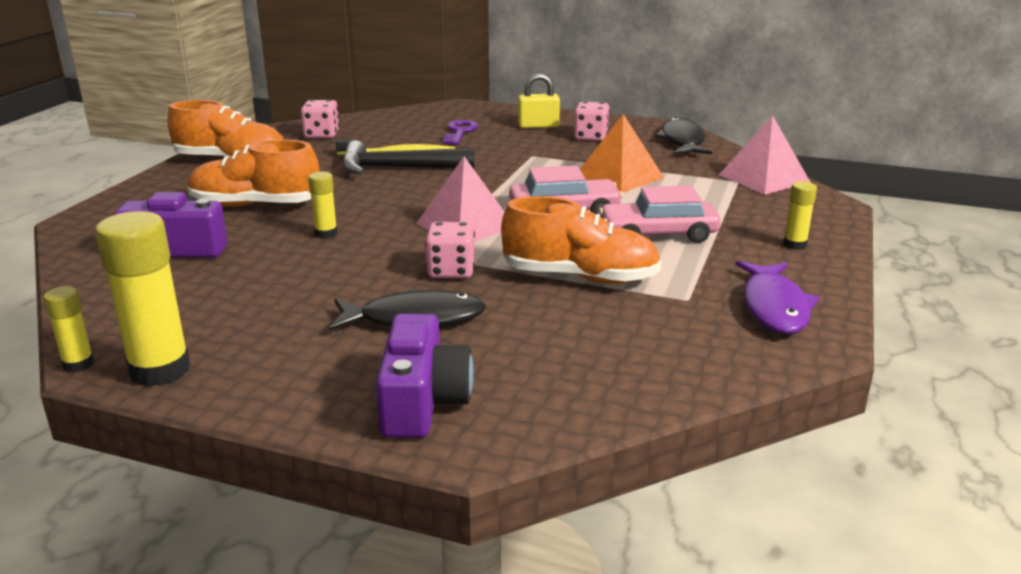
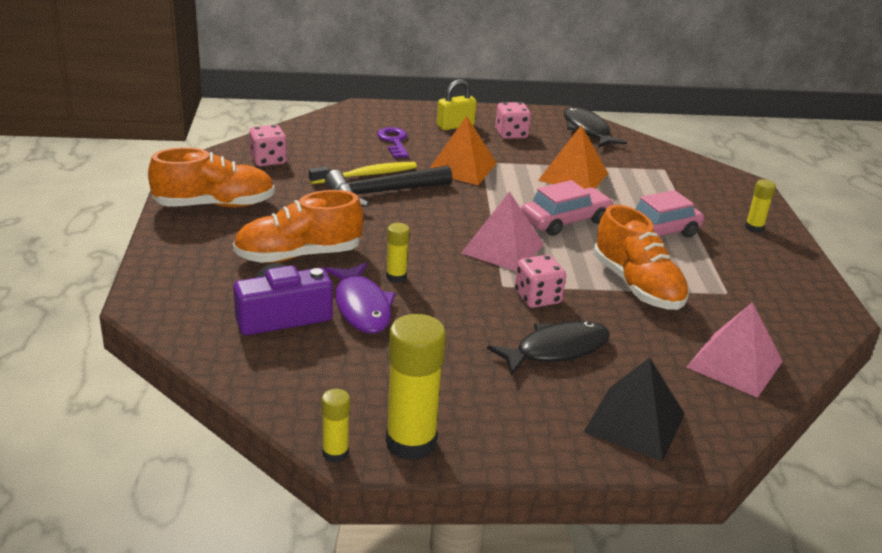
camera: 25 degrees left, 5 degrees up
purple camera [376,314,474,438] -> black pyramid [584,357,685,462]
orange shoe [501,196,661,284] -> orange shoe turned 75 degrees clockwise [594,205,689,310]
pink pyramid [719,116,810,195] -> pink pyramid moved to [687,302,783,398]
purple fish [736,261,820,334] -> purple fish moved to [325,263,396,333]
none -> orange pyramid [429,116,497,185]

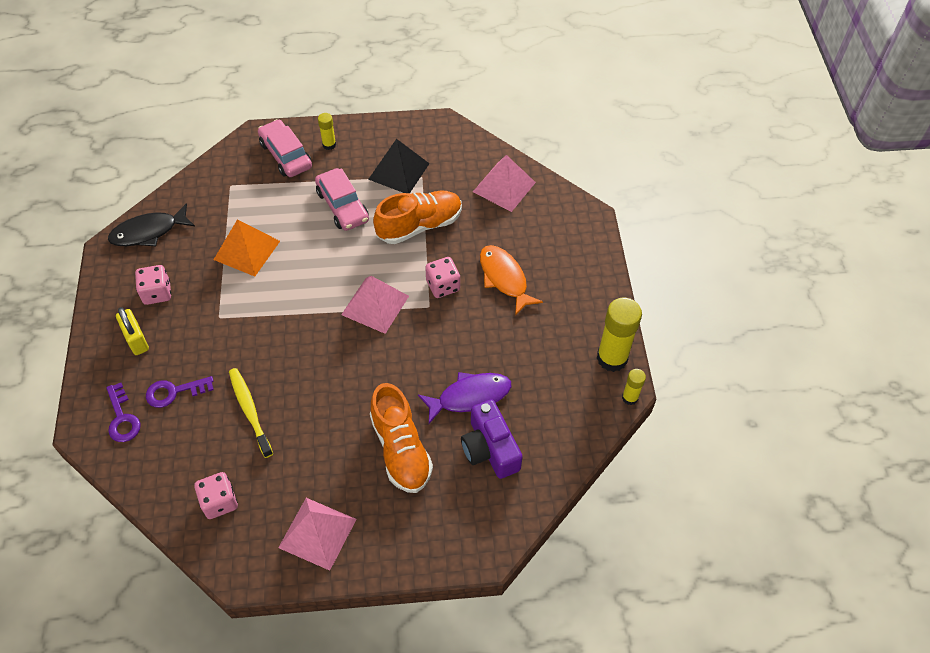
camera: 90 degrees left, 25 degrees up
orange shoe [148,147,275,207] -> pink pyramid [278,498,356,571]
black hammer [325,165,452,207] -> none
yellow glue stick [386,223,410,283] -> none
orange pyramid [429,116,497,185] -> none
black fish [487,321,610,376] -> orange fish [480,245,543,316]
pink car [521,180,614,236] -> pink car moved to [258,119,312,177]
black pyramid [584,357,685,462] -> black pyramid moved to [368,139,430,193]
none -> purple key [106,383,141,442]

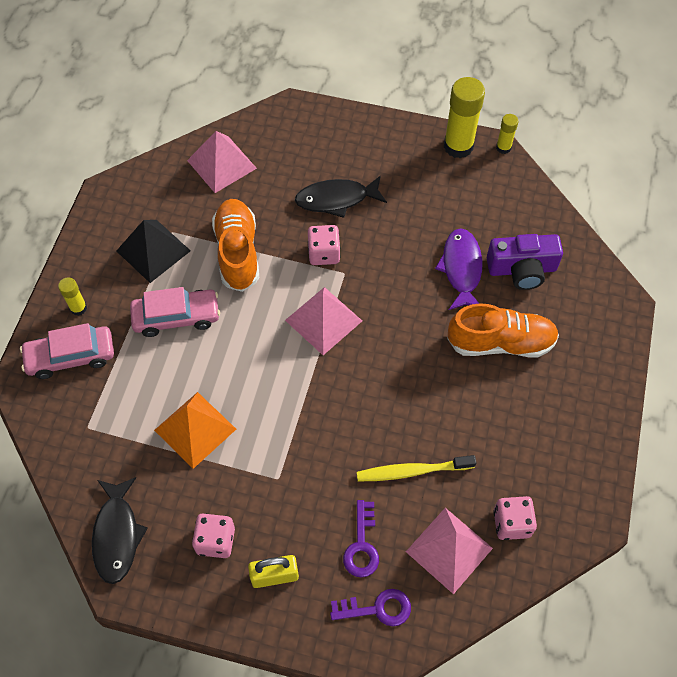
camera: 70 degrees left, 5 degrees up
pink pyramid [278,498,356,571] -> pink pyramid moved to [406,508,493,594]
orange fish [480,245,543,316] -> black fish [295,175,387,218]

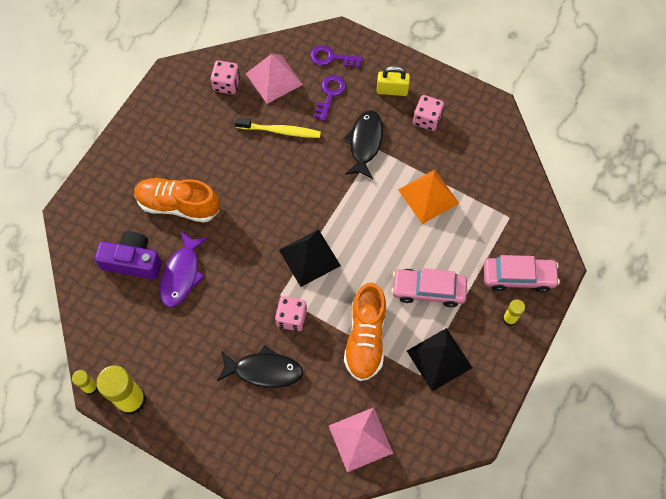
camera: 165 degrees left, 5 degrees up
black fish [92,477,148,584] -> black fish moved to [343,110,383,179]
pink pyramid [285,287,362,355] -> black pyramid [279,229,341,287]

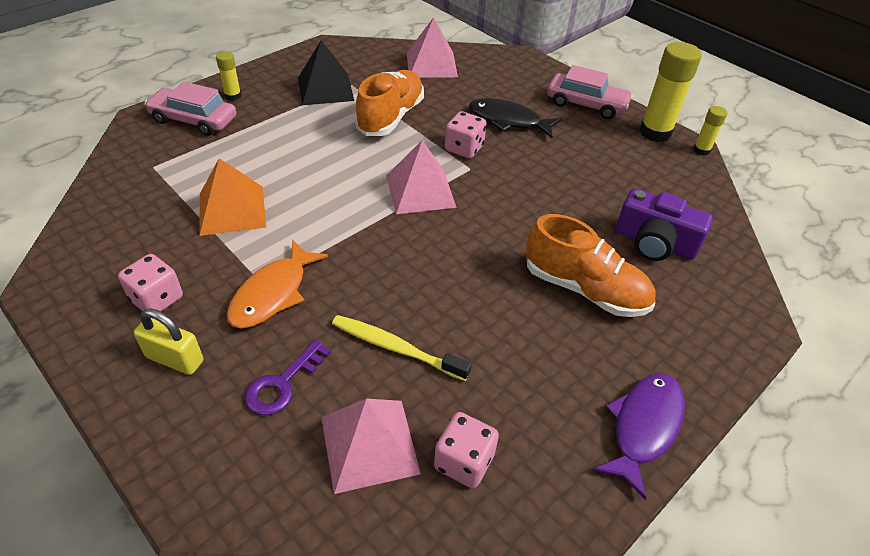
camera: 165 degrees left, 20 degrees down
purple fish [160,231,208,307] -> purple fish moved to [593,373,685,500]
black pyramid [279,229,341,287] -> pink pyramid [386,140,457,214]
purple key [310,45,363,68] -> none
black fish [343,110,383,179] -> orange fish [227,240,328,329]
pink car [391,268,467,308] -> pink car moved to [547,65,633,119]

